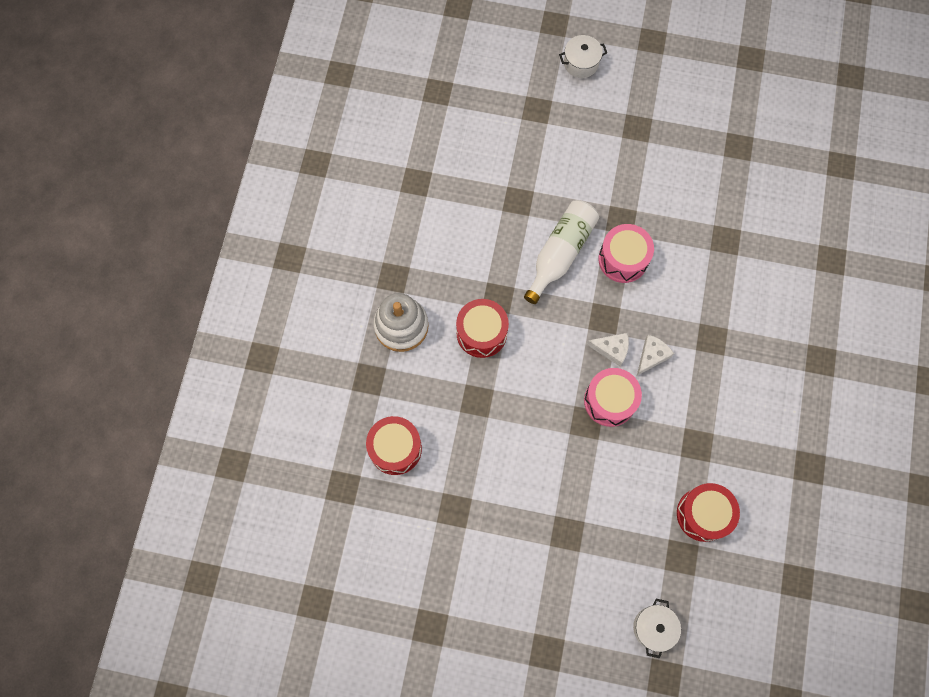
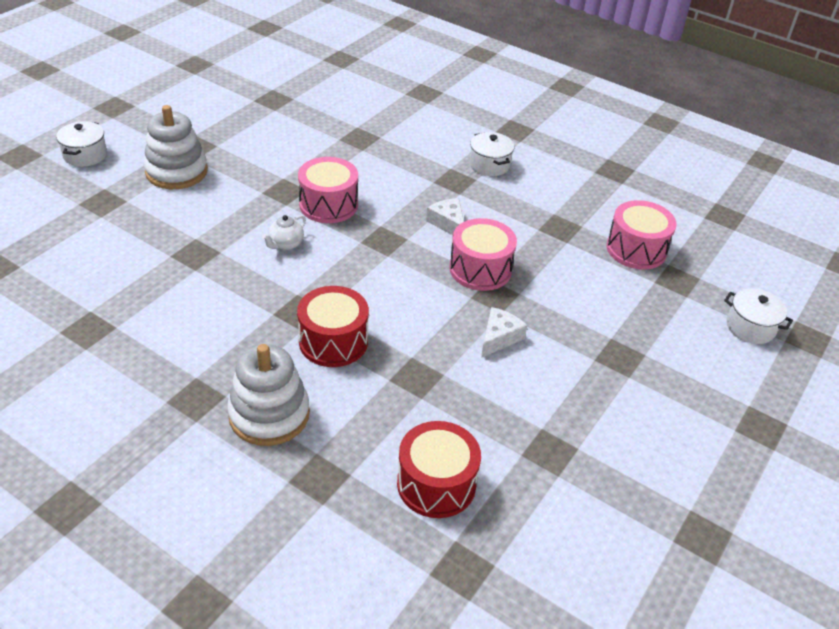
camera: 70 degrees left, 30 degrees down
white bottle [524,200,599,304] -> white teapot [262,215,306,250]
white cheese [586,333,629,366] -> white cheese moved to [481,307,527,358]
red drum [677,483,740,542] -> pink drum [607,200,677,269]
none -> white stacking toy [143,105,208,189]
none -> white pot [470,132,514,176]

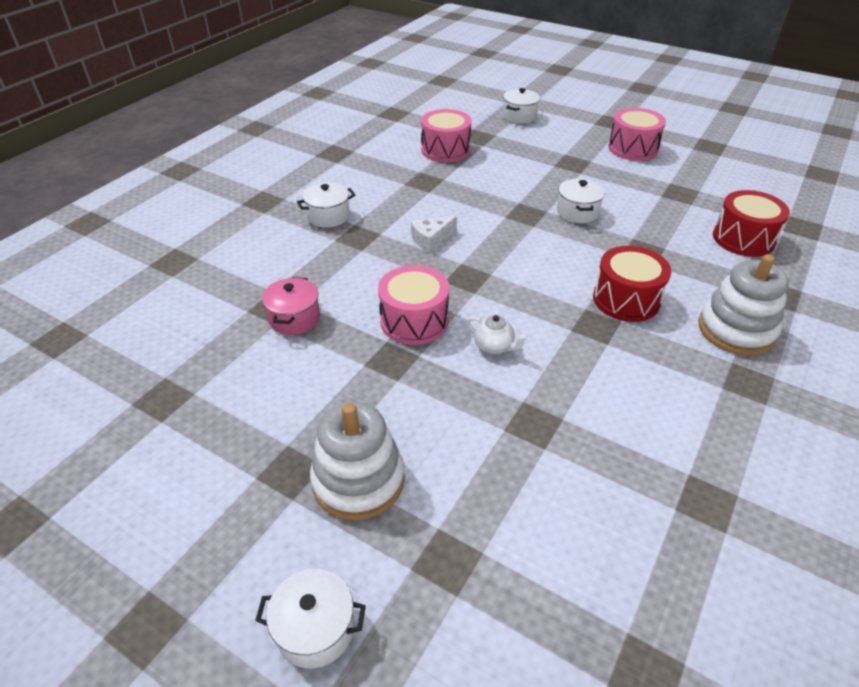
camera: 90 degrees left, 0 degrees up
pink drum [450,218,517,291] -> pink drum moved to [608,108,666,161]
white cheese [481,307,527,358] -> white pot [557,179,605,223]
none -> pink pot [262,277,320,335]

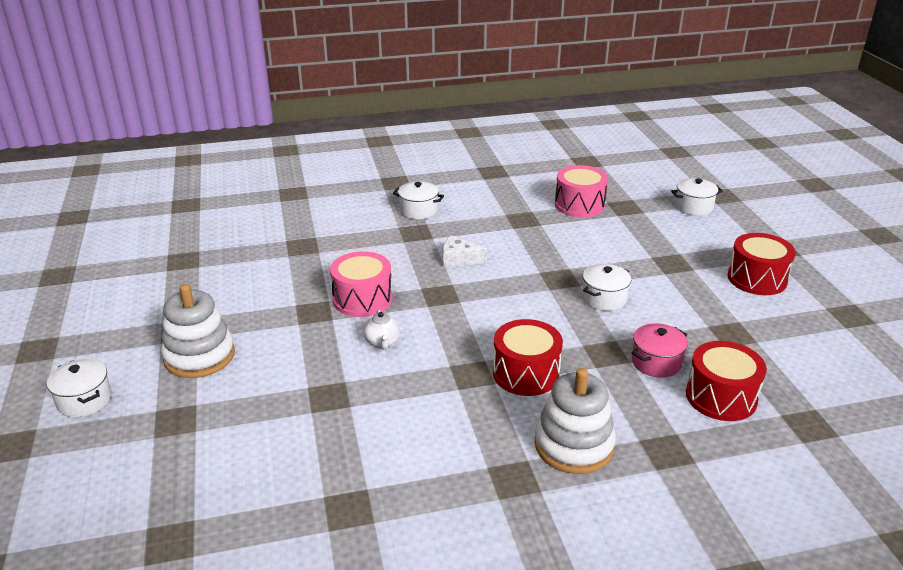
camera: 45 degrees right, 10 degrees down
pink pot [262,277,320,335] -> pink pot moved to [632,323,688,378]
pink drum [608,108,666,161] -> red drum [728,233,796,295]

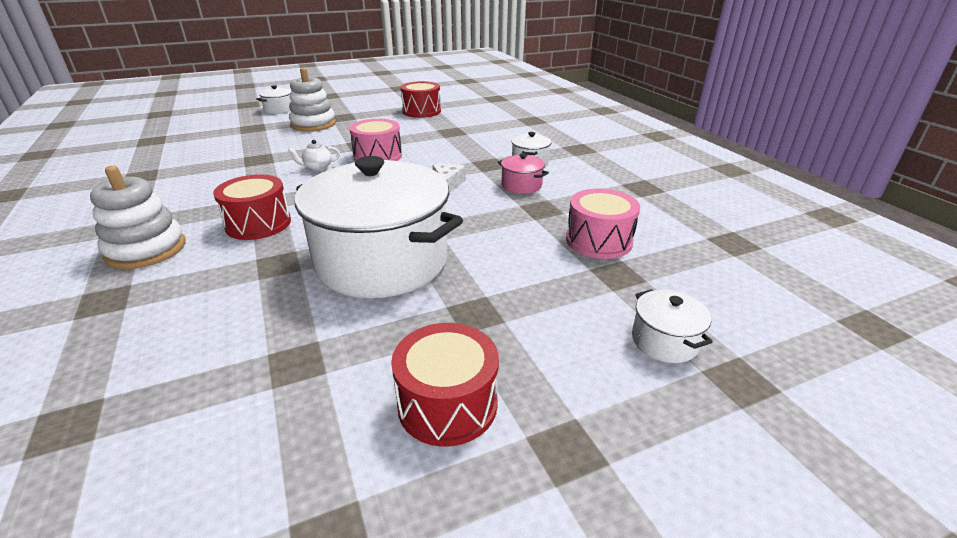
camera: 80 degrees right, 0 degrees up
white pot [582,264,631,311] -> white pot [295,156,463,298], size x2.49
pink pot [632,323,688,378] -> pink pot moved to [498,153,549,194]
red drum [686,341,767,421] -> red drum moved to [400,81,441,118]

